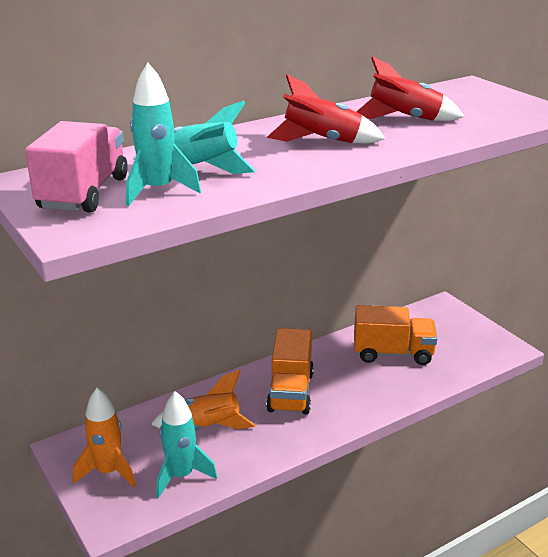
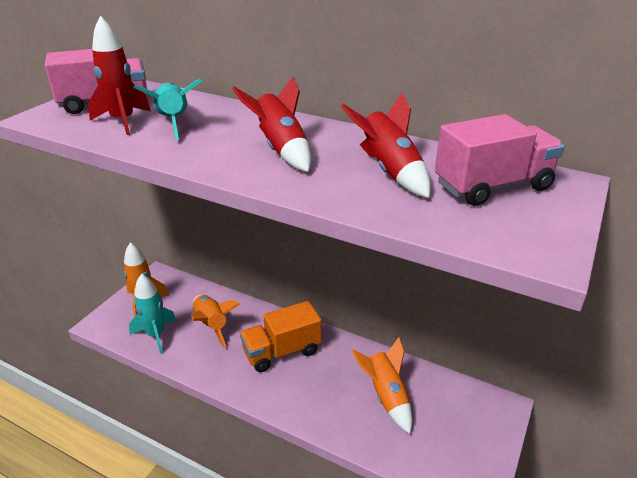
camera: 60 degrees right, 5 degrees up
turquoise rocket [126,63,201,206] -> red rocket [88,16,151,135]
orange truck [354,305,438,365] -> orange rocket [352,337,412,434]
none -> pink truck [435,114,564,206]

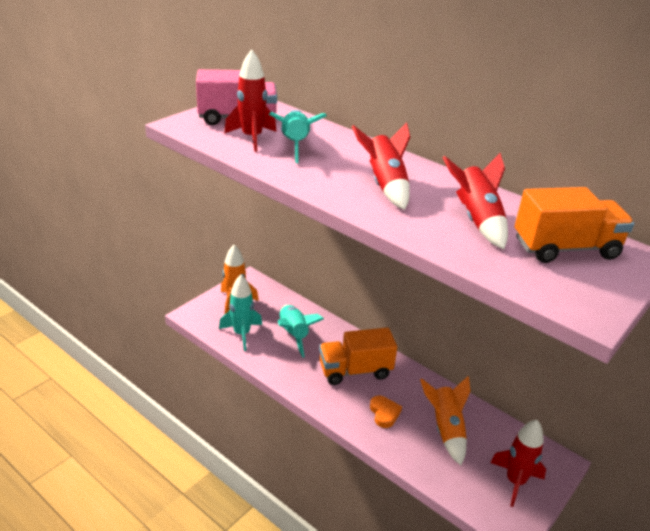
camera: 10 degrees right, 0 degrees up
orange rocket [191,295,240,349] -> turquoise rocket [278,305,324,358]
pink truck [435,114,564,206] -> orange truck [515,187,634,263]
none -> orange heart [370,396,402,428]
none -> red rocket [490,420,546,507]

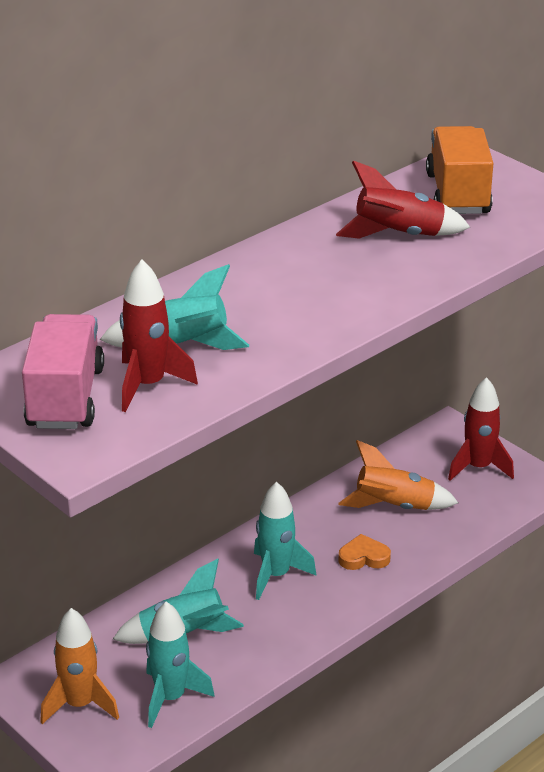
camera: 80 degrees left, 0 degrees up
orange truck [319,327,397,385] -> turquoise rocket [254,482,317,600]
red rocket [352,122,410,210] -> none

